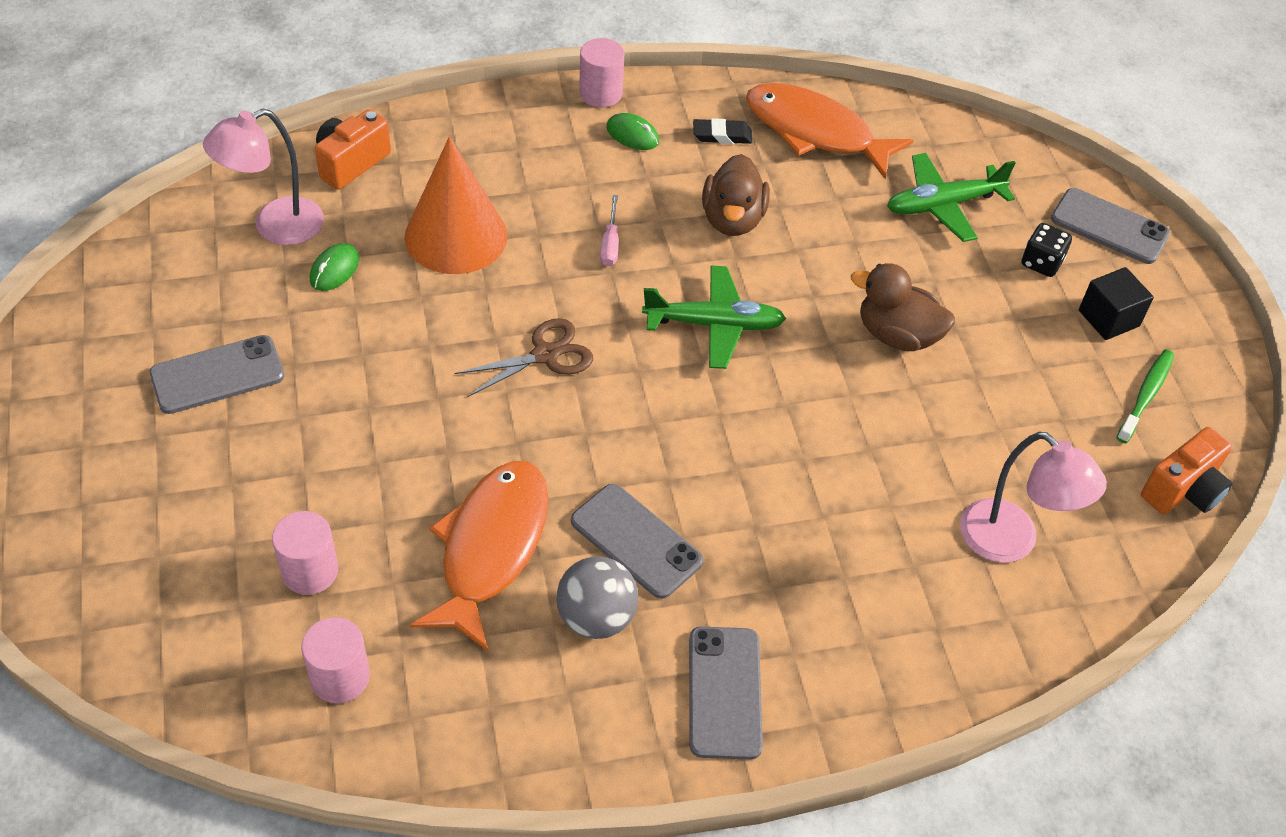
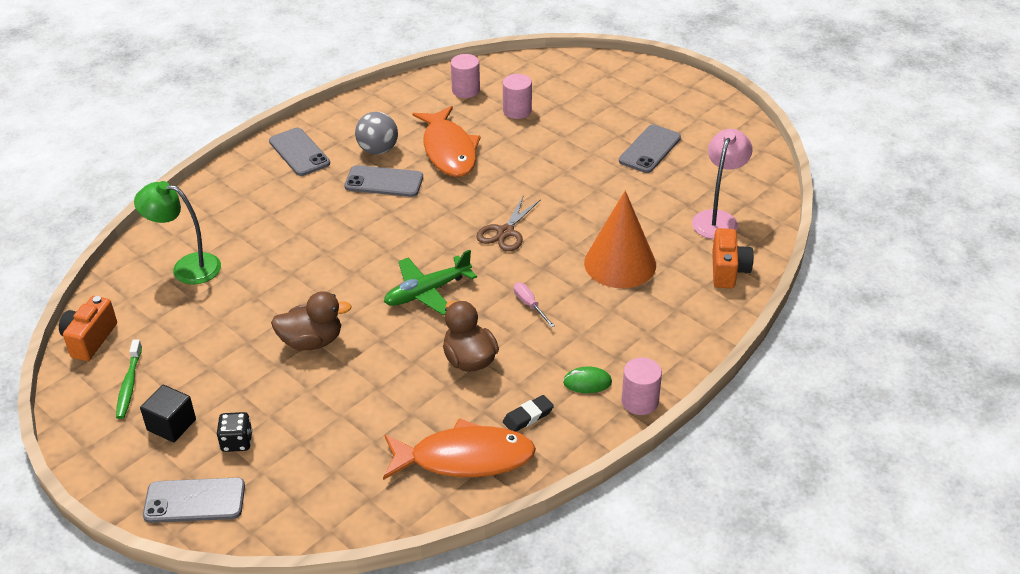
camera: 150 degrees right, 10 degrees down
green mouse [310,243,359,291] -> none
green plane [887,153,1015,242] -> none
pink lamp [960,432,1107,563] -> green lamp [134,181,221,285]

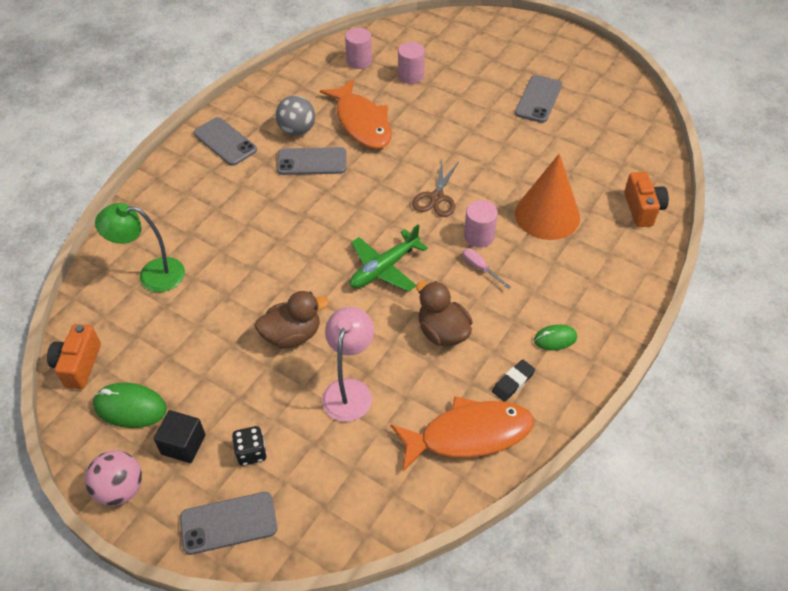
camera: 10 degrees left, 10 degrees up
green toothbrush [116,339,142,419] -> green mouse [93,382,167,428]
pink cylinder [622,357,662,415] -> pink cylinder moved to [464,200,498,248]
pink lamp [692,129,753,239] -> pink lamp moved to [322,307,374,422]
none -> pink ball [85,450,142,506]

